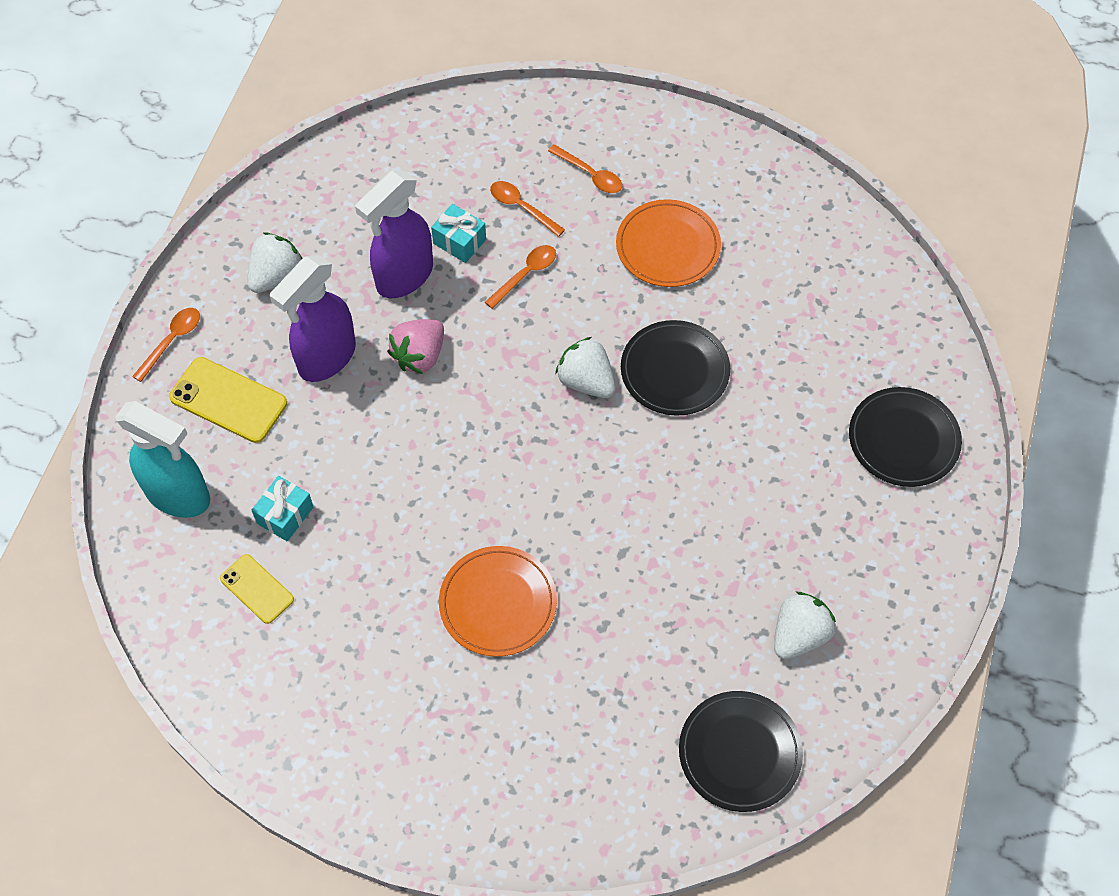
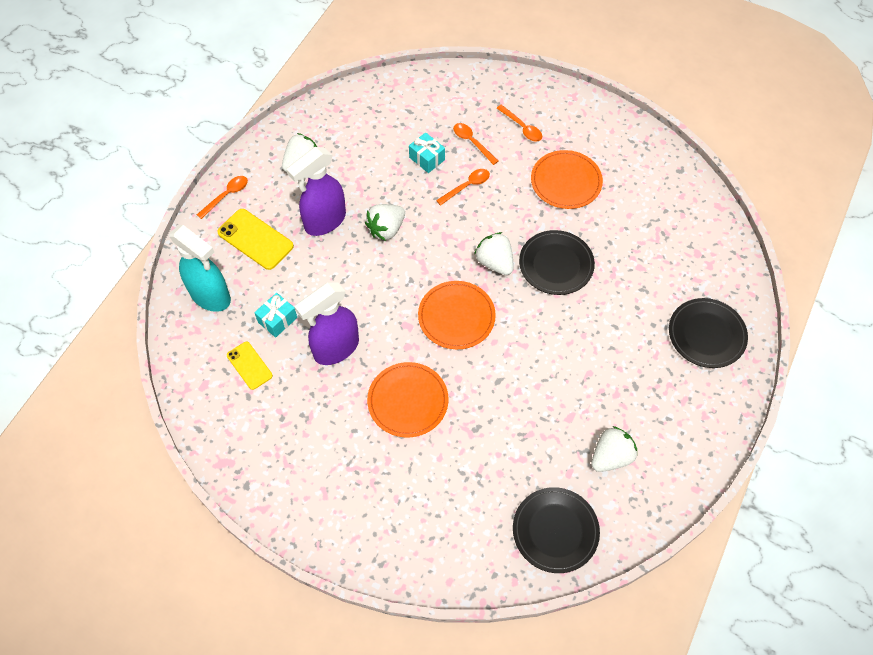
camera: 10 degrees right, 0 degrees up
purple spray bottle [355,171,433,298] -> purple spray bottle moved to [294,283,359,365]
pink strawberry [387,319,444,374] -> white strawberry [365,204,405,241]
none -> orange plate [418,281,496,349]

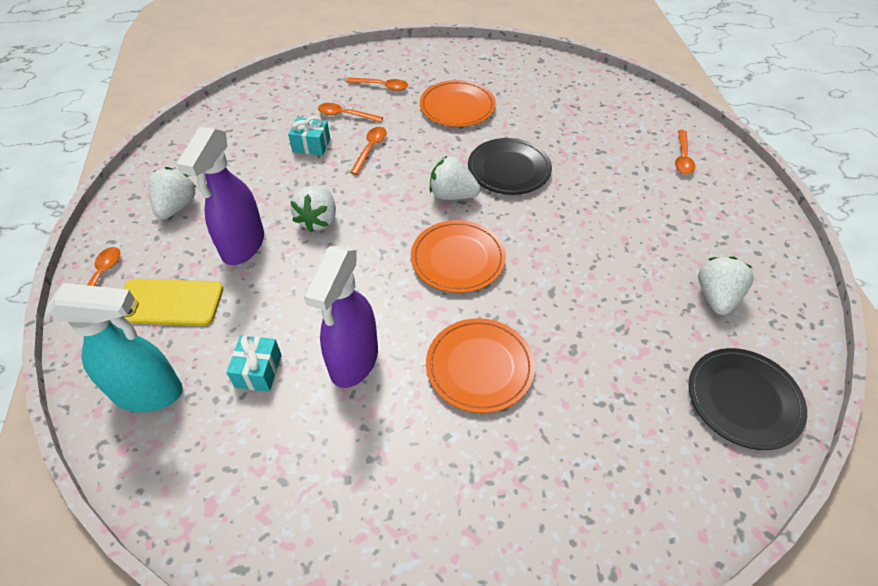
camera: 35 degrees left, 10 degrees down
yellow phone [227,342,273,390] -> none
black plate [669,298,748,368] -> orange spoon [675,130,695,174]

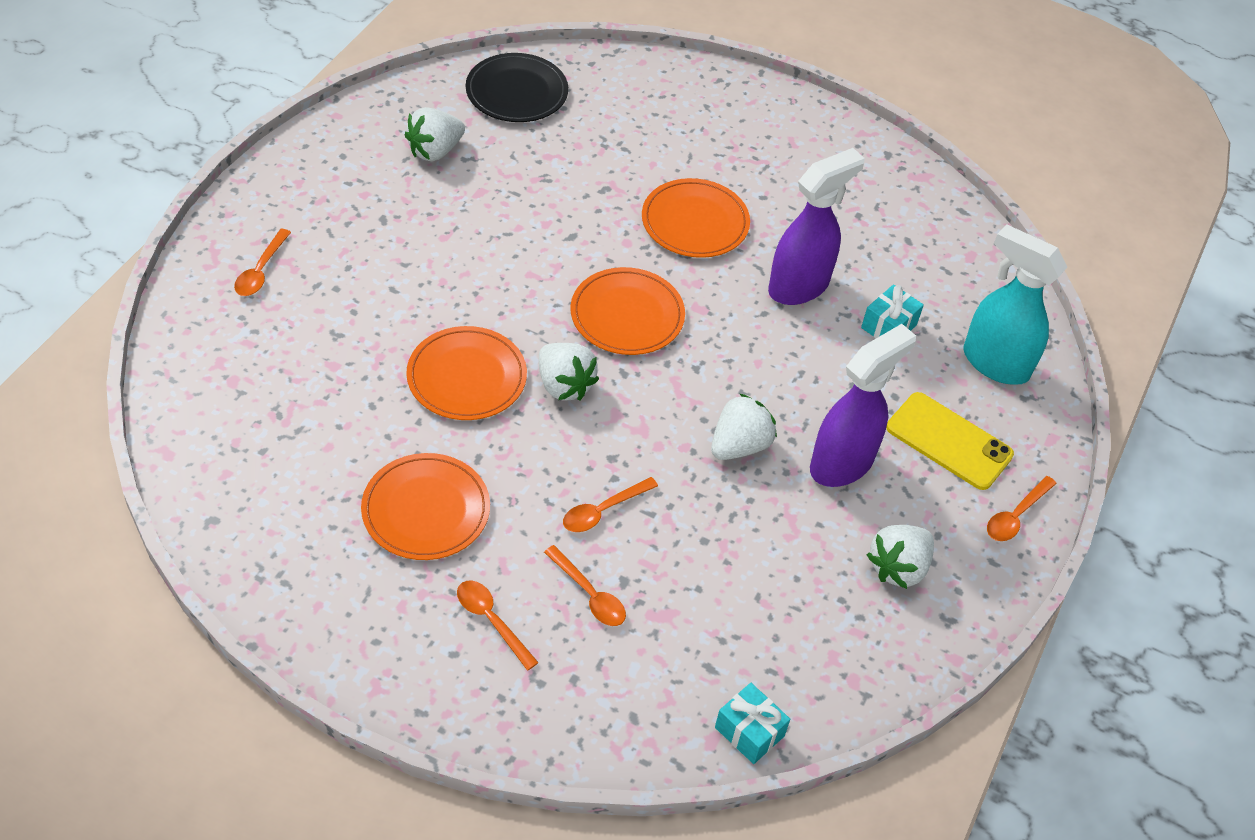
camera: 150 degrees left, 0 degrees up
turquoise gift [288,116,330,156] -> turquoise gift moved to [715,683,790,764]
black plate [468,138,552,195] -> orange plate [406,326,527,420]
orange spoon [675,130,695,174] -> orange spoon turned 150 degrees clockwise [234,229,291,296]

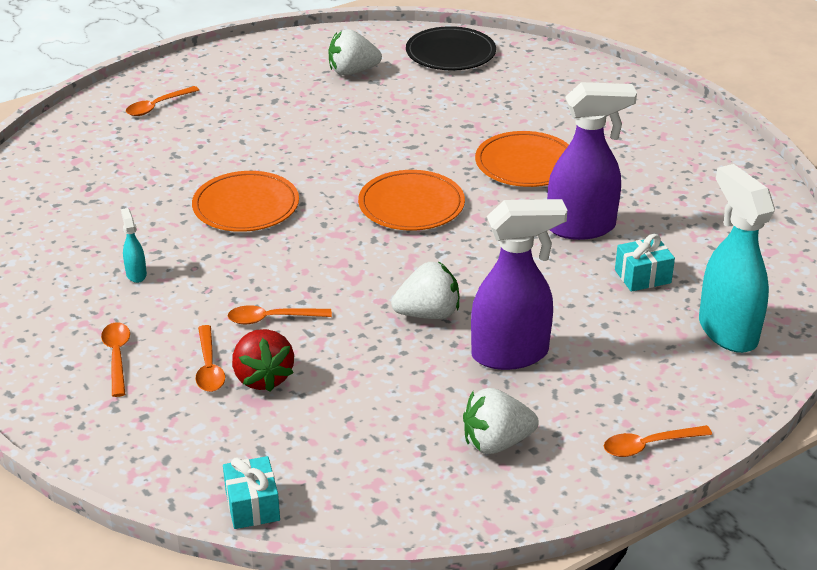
camera: 35 degrees right, 15 degrees down
orange plate [361,453,490,560] -> turquoise spray bottle [121,208,147,283]
white strawberry [539,343,599,401] -> none
yellow phone [886,392,1014,490] -> none
none -> red strawberry [232,329,294,392]

